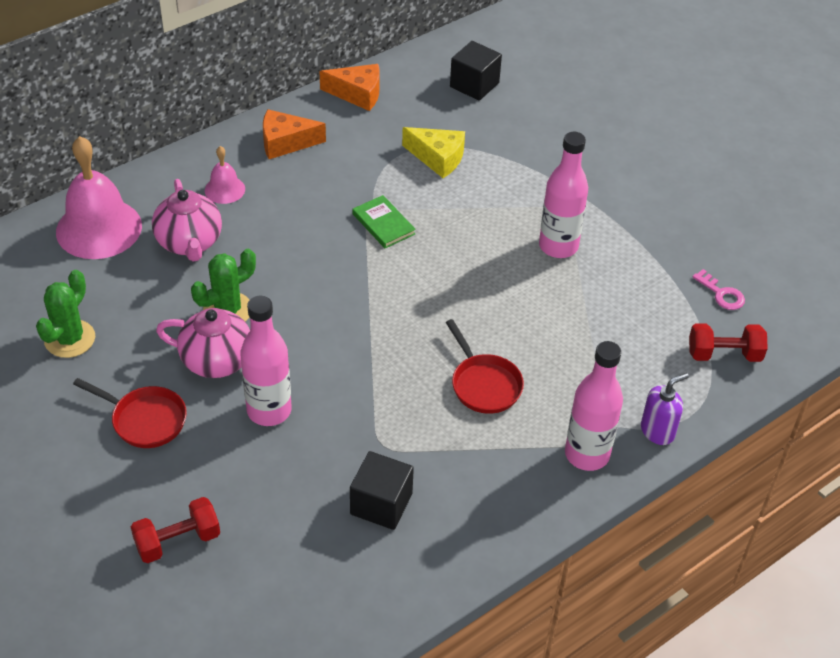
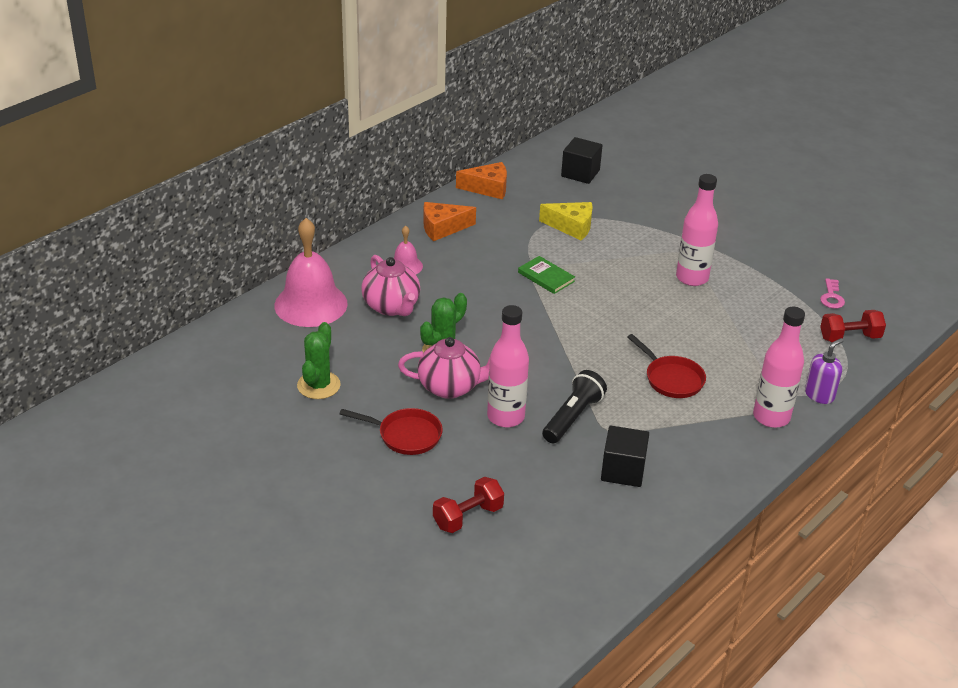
camera: 10 degrees left, 10 degrees down
pink key [692,269,745,310] -> pink key turned 60 degrees clockwise [820,278,845,309]
none -> black flashlight [542,370,607,443]

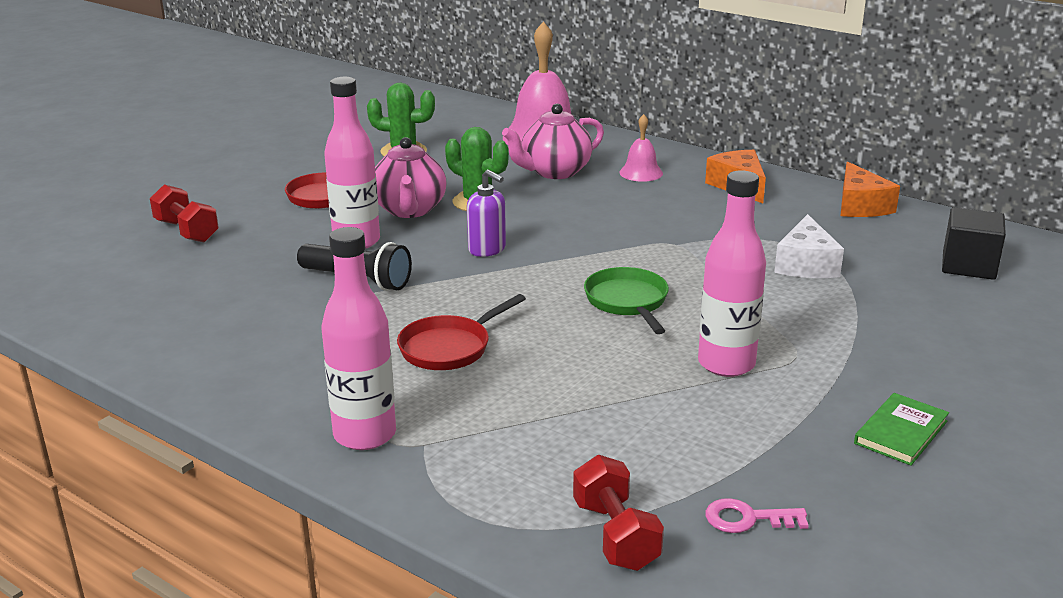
camera: 85 degrees right, 10 degrees down
green book [518,256,575,294] -> green book moved to [854,393,949,466]
yellow cheese [539,202,593,240] -> white cheese [774,214,844,278]
black cube [601,426,649,487] -> none
purple soap dispenser [805,338,844,404] -> purple soap dispenser moved to [467,169,506,257]
none -> green pan [584,267,669,334]

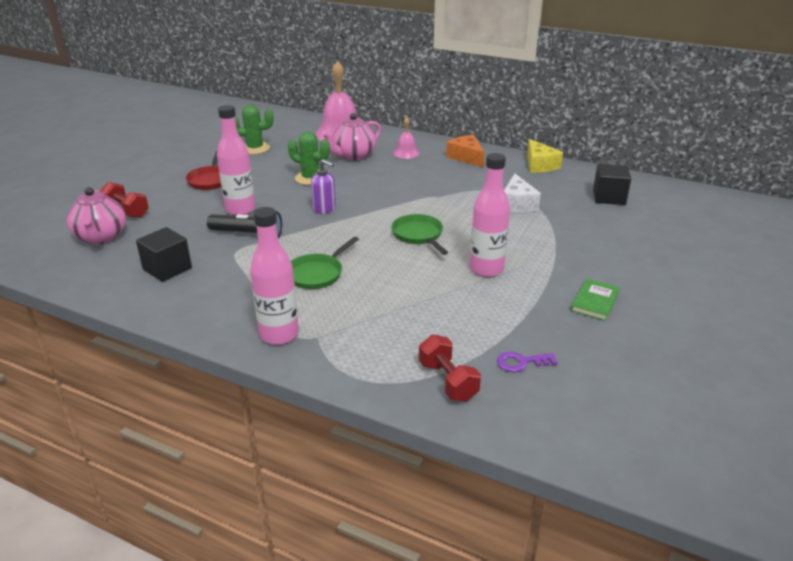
camera: 10 degrees left, 5 degrees up
pink teapot [375,137,447,218] -> pink teapot moved to [67,187,126,245]
red pan [397,294,526,370] -> green pan [291,236,359,289]
pink key [706,498,809,533] -> purple key [497,352,558,372]
orange cheese [840,161,900,217] -> yellow cheese [527,139,563,173]
none -> black cube [136,227,192,282]

